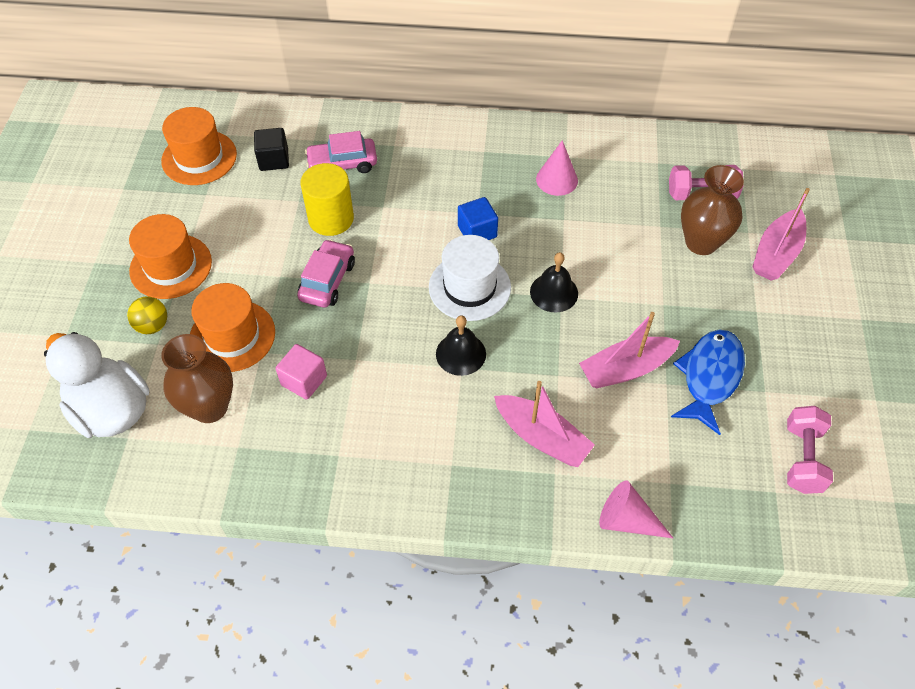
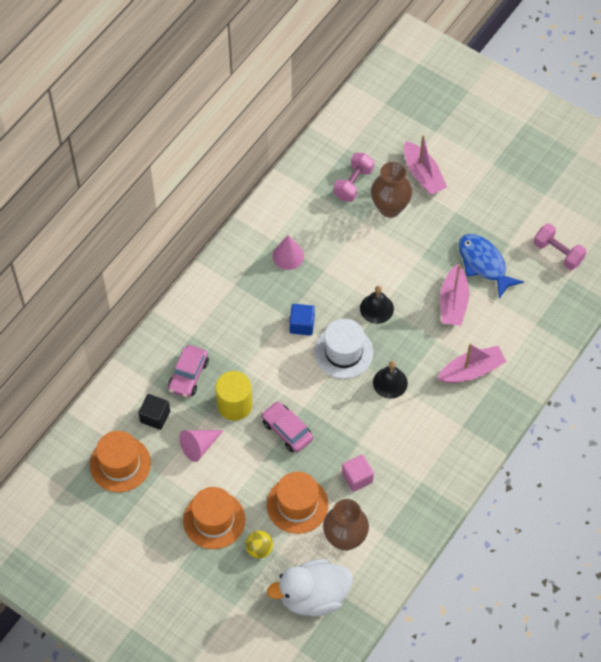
camera: 60 degrees left, 5 degrees up
pink cone [599,480,673,538] -> pink cone moved to [179,430,224,462]

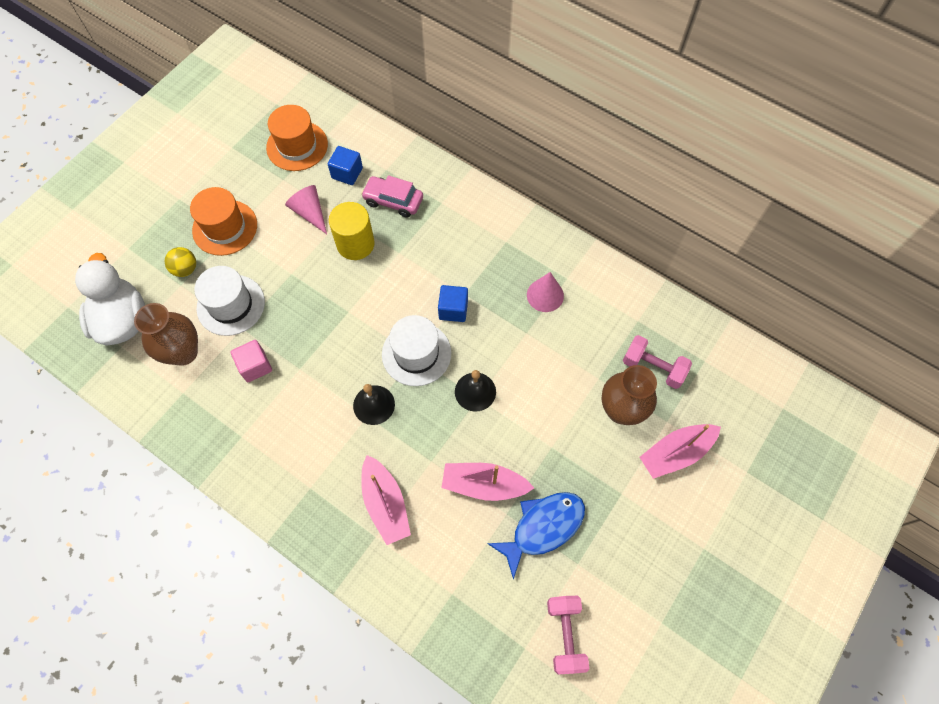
camera: 90 degrees right, 5 degrees up
black cube [138,394,170,430] -> blue cube [328,146,363,185]
pink car [261,401,313,453] -> none
orange hat [267,472,329,534] -> white hat [194,266,265,336]
pink dumbbell [534,223,586,270] -> pink dumbbell turned 45 degrees counterclockwise [547,596,589,674]

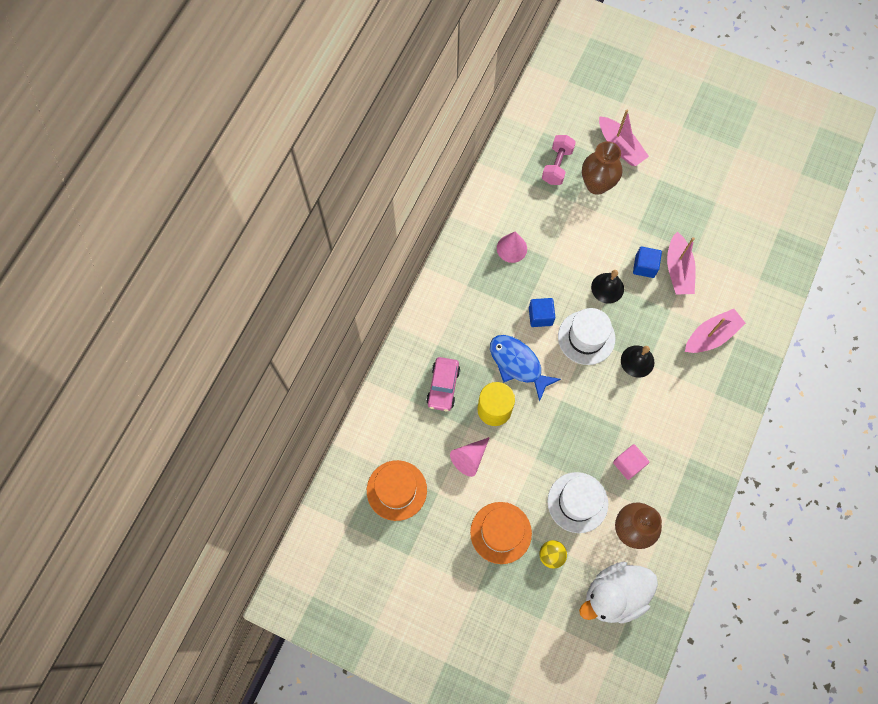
camera: 100 degrees left, 5 degrees up
blue cube [328,146,363,185] -> blue cube moved to [633,247,662,278]
blue fish [487,492,585,580] -> blue fish moved to [490,335,561,402]
pink dumbbell [547,596,589,674] -> none

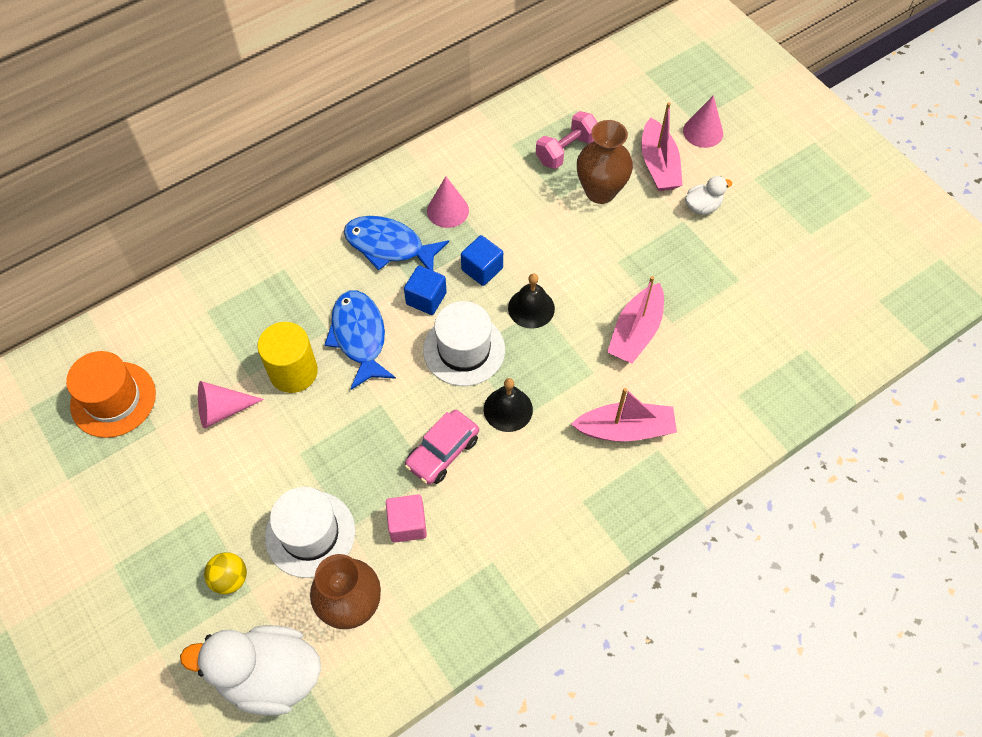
camera: 30 degrees right, 10 degrees down
pink car [426,357,461,412] -> pink car moved to [405,410,479,485]
orange hat [470,502,532,564] -> none
blue cube [633,247,662,278] -> blue cube moved to [461,235,503,286]
none -> blue fish [344,216,449,271]
none -> pink cone [683,95,723,148]
none -> white duck [685,176,732,215]

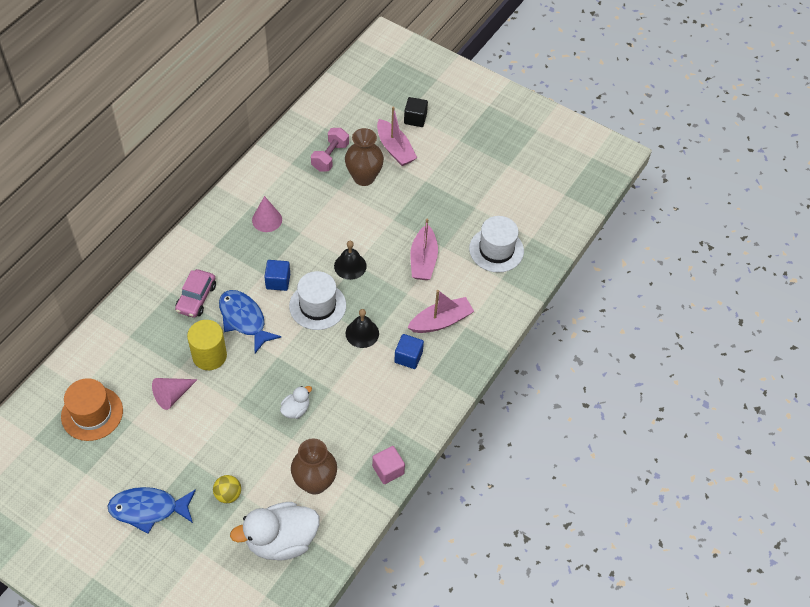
camera: 25 degrees left, 5 degrees down
white hat [265,487,355,578] -> white hat moved to [469,216,524,273]
blue fish [344,216,449,271] -> blue fish moved to [108,487,196,534]
pink cube [386,494,427,543] -> pink cube moved to [372,446,405,484]
pink car [405,410,479,485] -> pink car moved to [175,269,216,318]
blue cube [461,235,503,286] -> blue cube moved to [394,334,424,369]
pink cone [683,95,723,148] -> black cube [404,97,428,127]
white duck [685,176,732,215] -> white duck moved to [280,386,312,419]

